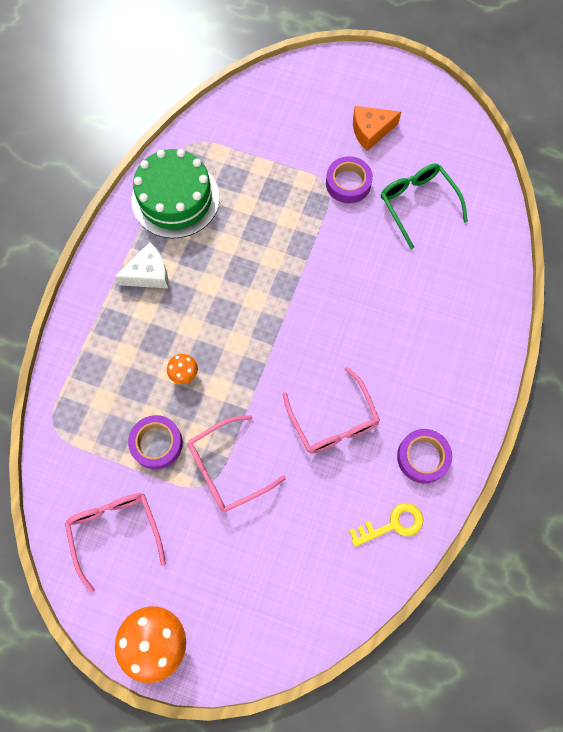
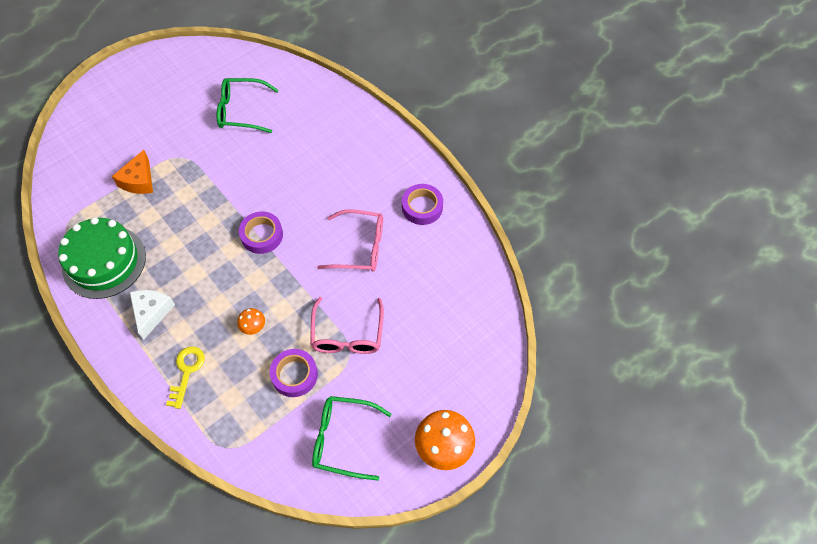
camera: 60 degrees left, 10 degrees down
pink glasses [65,493,166,593] -> green glasses [312,396,392,481]
purple tape [326,156,373,203] -> purple tape moved to [239,211,283,254]
yellow key [349,503,423,547] -> yellow key moved to [166,346,205,409]
orange cheese [353,106,401,151] -> orange cheese moved to [112,150,153,194]

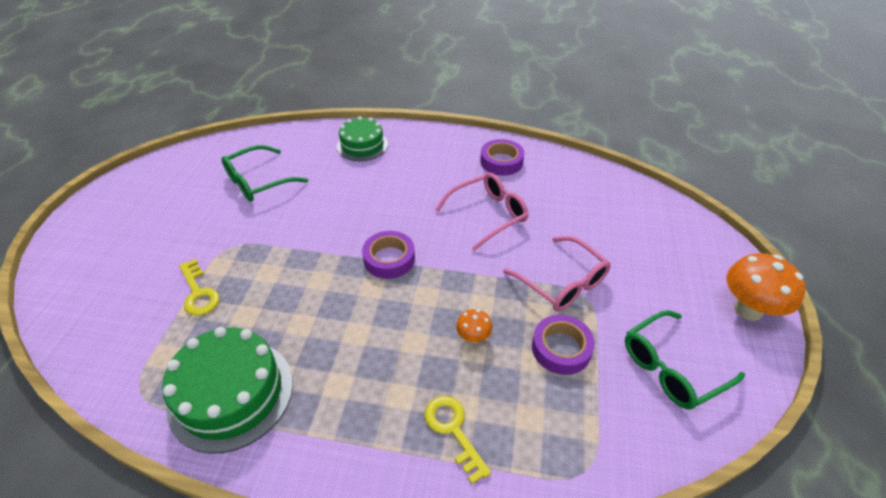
camera: 40 degrees left, 15 degrees down
orange cheese [112,150,153,194] -> yellow key [179,259,220,316]
white cheese [130,290,175,340] -> none
none -> green cake [337,116,388,161]

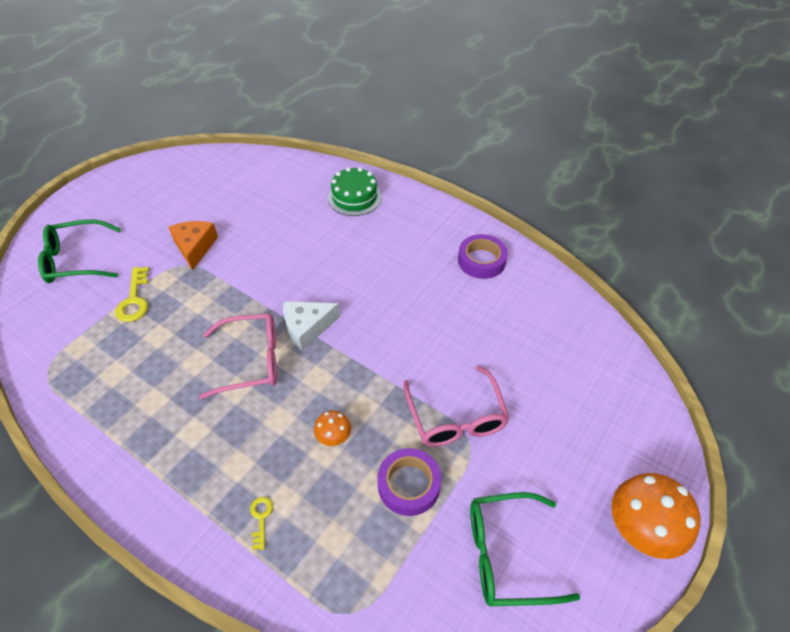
camera: 25 degrees right, 5 degrees up
green cake [162,327,293,454] -> none
green glasses [221,145,308,202] -> green glasses moved to [38,219,121,283]
purple tape [362,231,415,279] -> white cheese [283,301,340,351]
yellow key [424,396,491,484] -> yellow key [250,497,273,550], size x0.58
pink glasses [435,173,528,251] -> pink glasses moved to [199,314,277,399]
none -> orange cheese [169,221,218,271]

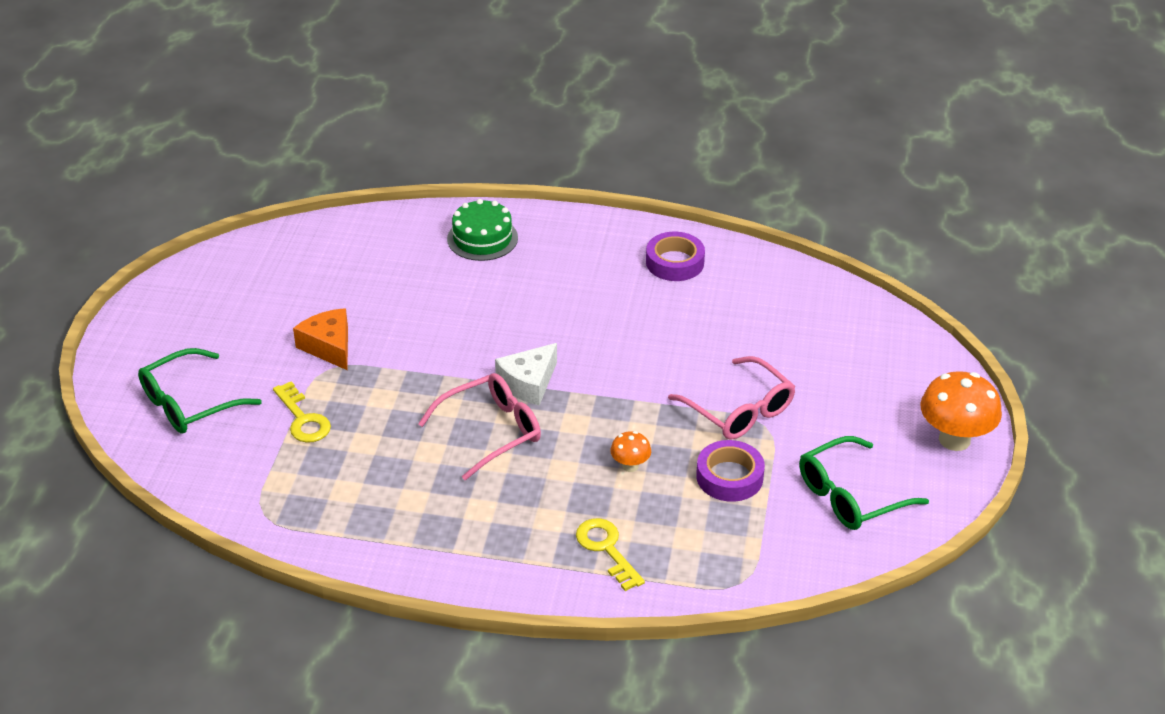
camera: 25 degrees left, 10 degrees down
yellow key [250,497,273,550] -> yellow key [576,518,645,591], size x1.74

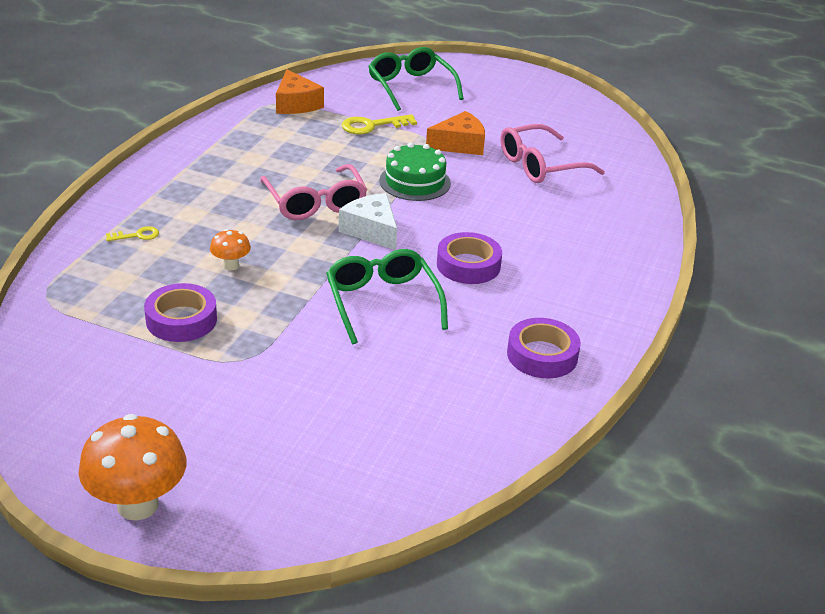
camera: 100 degrees right, 5 degrees down
green cake [447,199,518,261] -> green cake moved to [379,143,451,201]
yellow key [576,518,645,591] -> yellow key [106,226,159,241], size x0.58
pink glasses [668,356,796,440] -> pink glasses moved to [500,124,605,183]
green glasses [799,436,929,530] -> green glasses moved to [326,249,448,344]
none -> orange cheese [276,69,324,114]
none -> purple tape [437,232,502,284]

